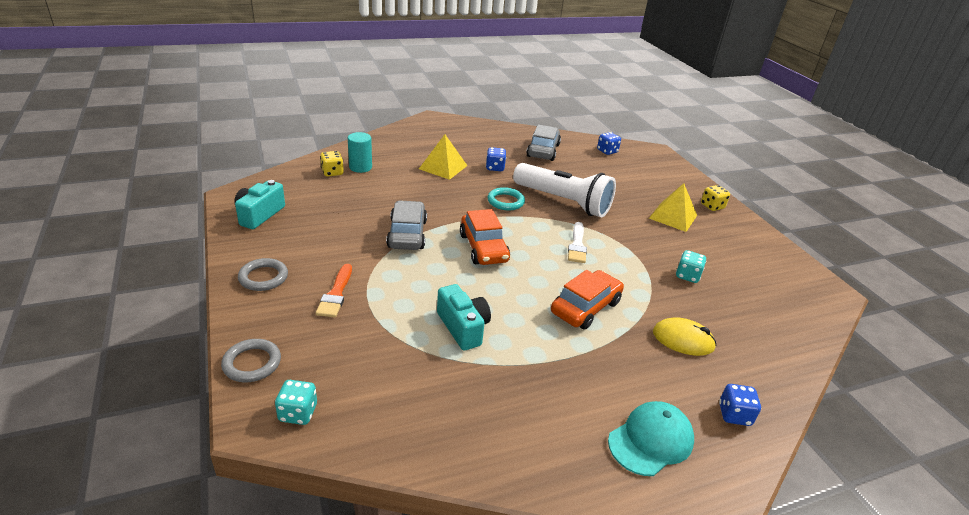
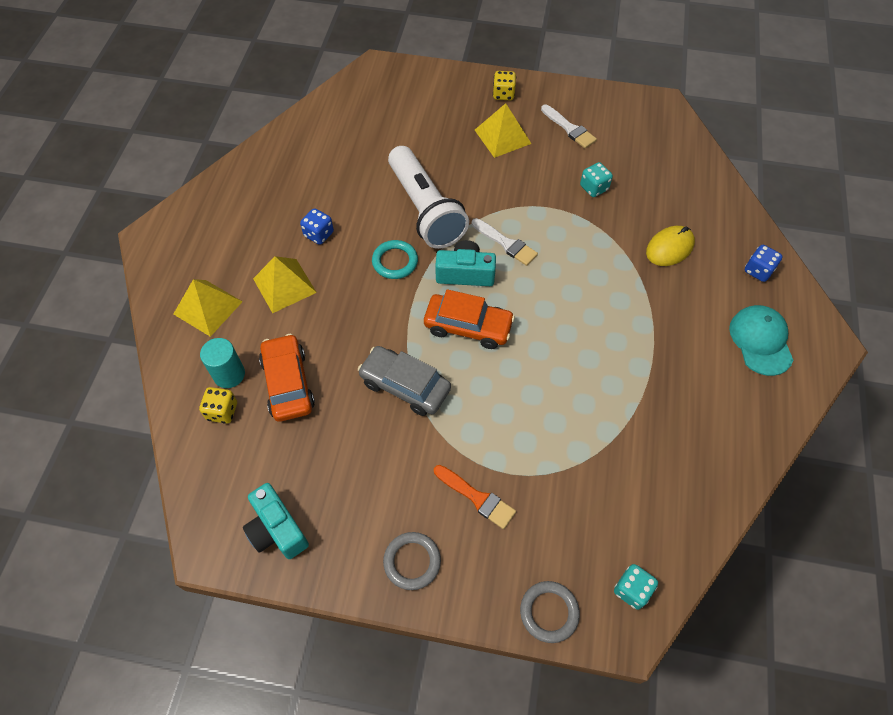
camera: 55 degrees left, 25 degrees up
turquoise camera [437,284,491,351] -> turquoise camera moved to [435,240,496,286]
white flashlight [513,163,616,217] -> white flashlight turned 90 degrees clockwise [388,146,469,249]
grey car [526,124,561,161] -> none
orange car [551,270,624,330] -> orange car moved to [259,334,315,422]
blue dice [597,132,621,155] -> none
none -> yellow pyramid [174,279,243,337]
none -> white brush [541,105,597,148]

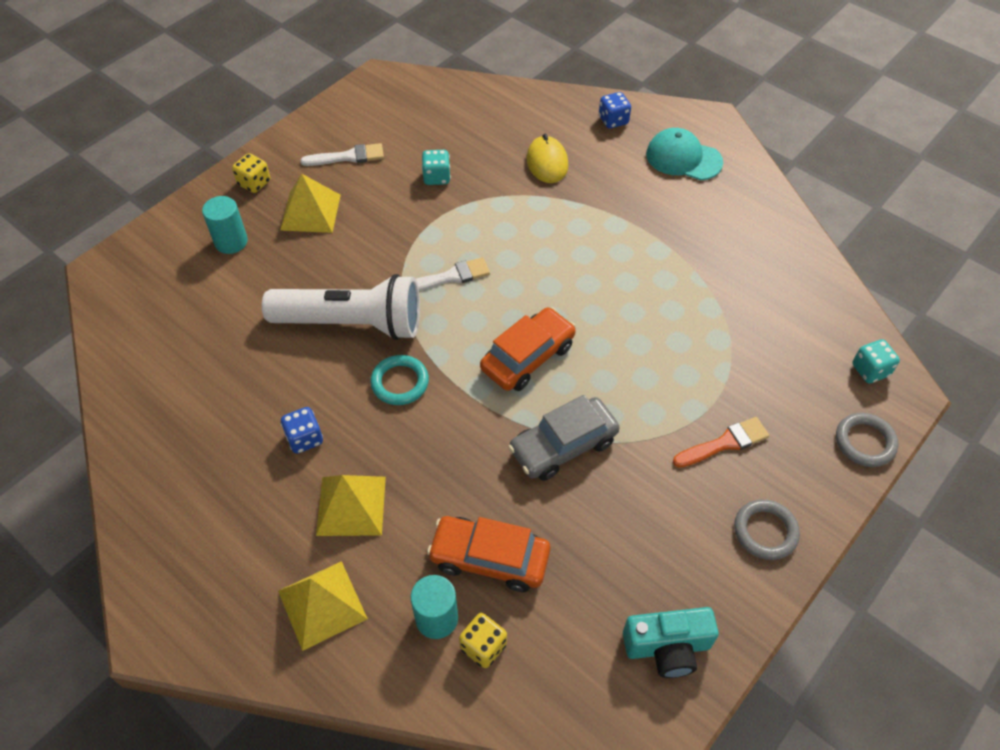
camera: 60 degrees left, 5 degrees down
turquoise camera [435,240,496,286] -> none
none -> turquoise cylinder [202,196,248,254]

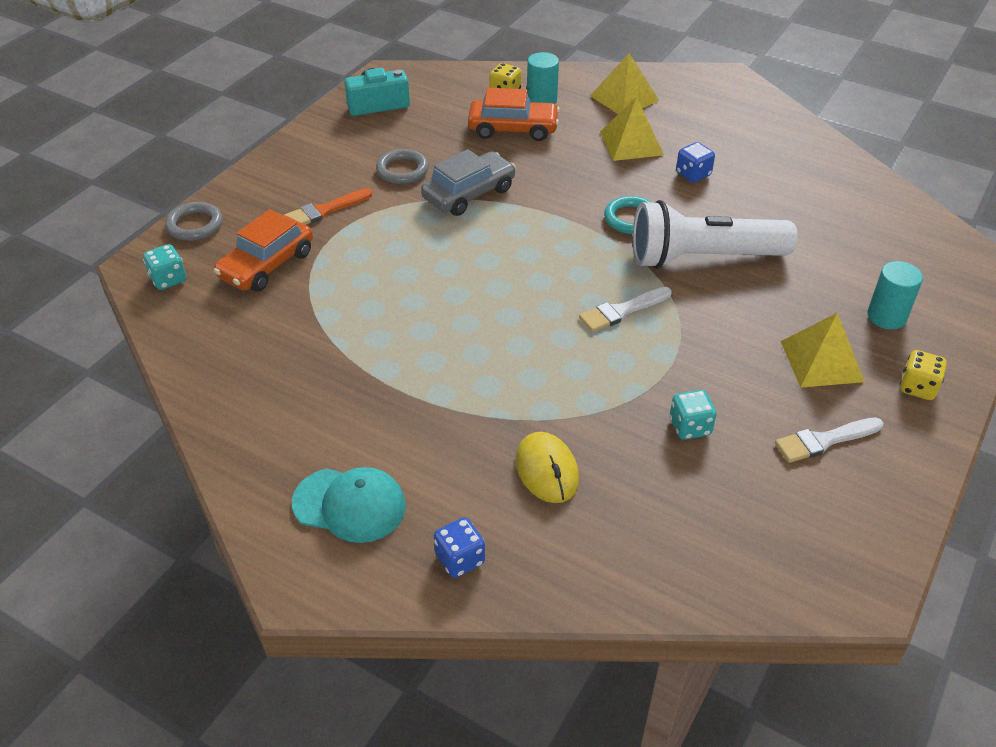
camera: 170 degrees right, 10 degrees down
orange car [480,307,576,391] -> orange car moved to [213,209,313,292]
grey ring [734,499,800,560] -> grey ring moved to [376,149,429,184]

